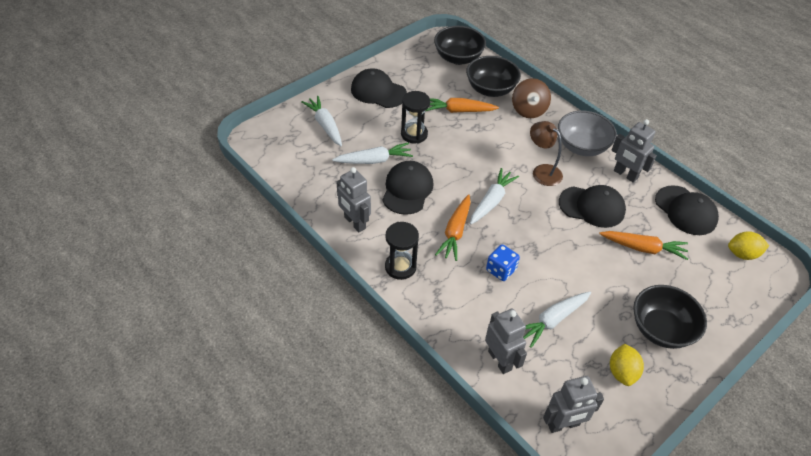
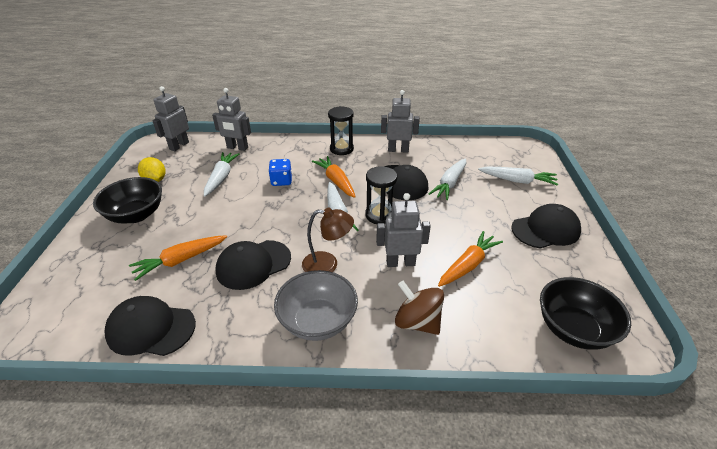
camera: 135 degrees right, 10 degrees down
black hourglass [401,91,430,144] -> black hourglass moved to [365,166,397,224]
black bowl [466,56,521,97] -> none
grey robot [611,119,657,183] -> grey robot moved to [376,193,431,267]
yellow lemon [728,231,769,260] -> none

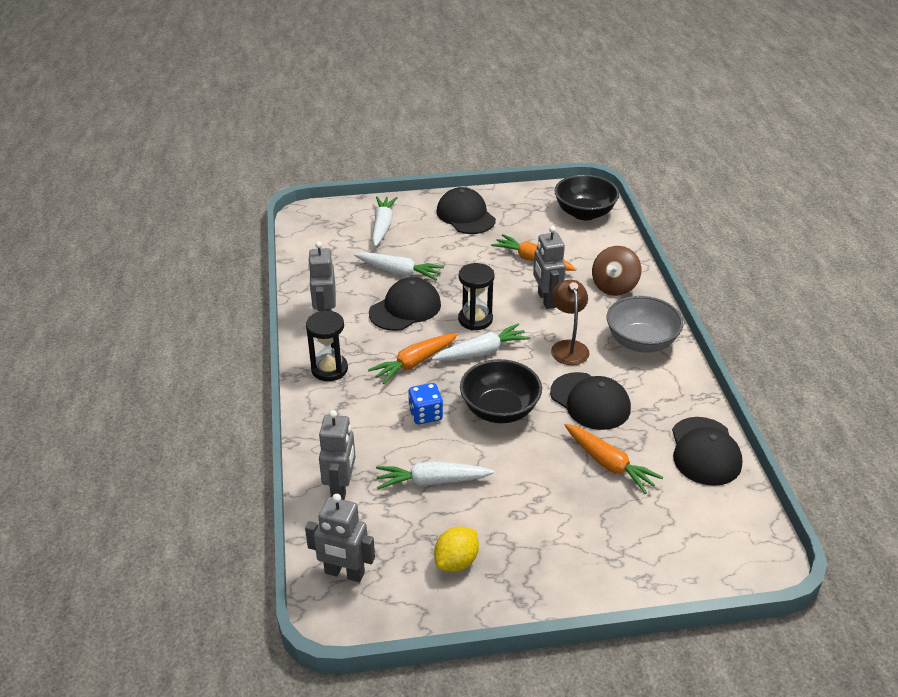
camera: 100 degrees left, 0 degrees up
black bowl [93,177,162,224] -> black bowl moved to [460,359,542,423]

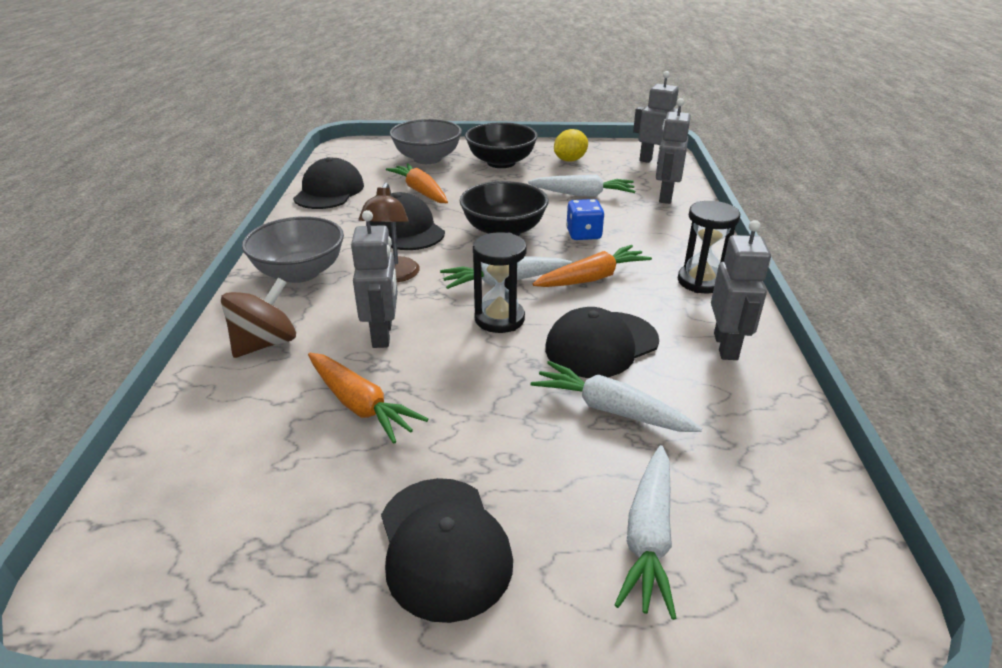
camera: 170 degrees left, 5 degrees down
black bowl [555,175,619,220] -> black bowl moved to [465,122,538,168]
none -> grey bowl [390,119,462,164]

